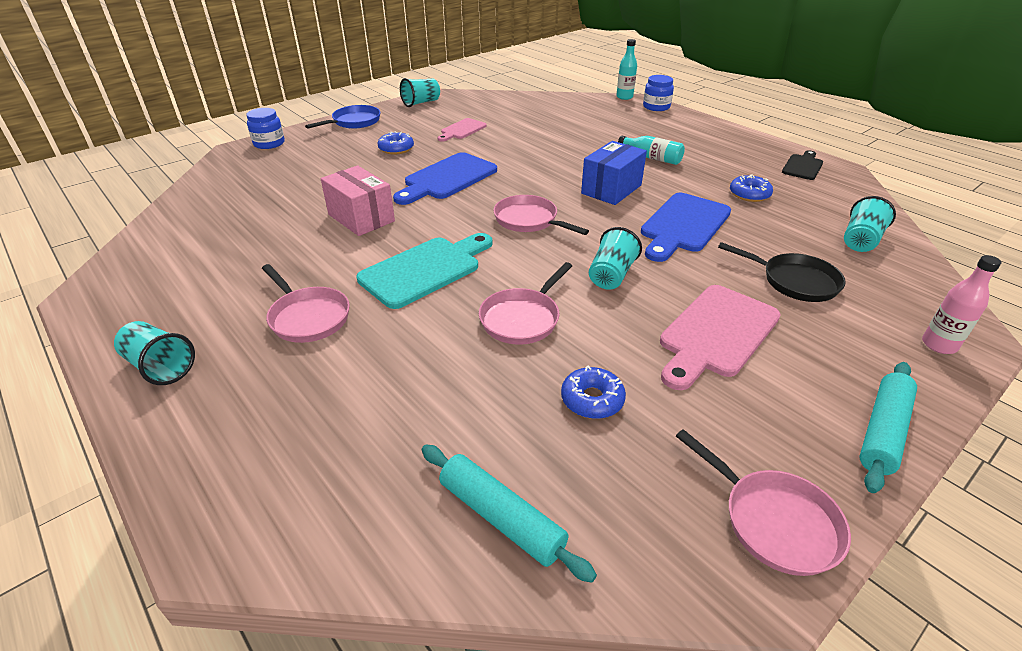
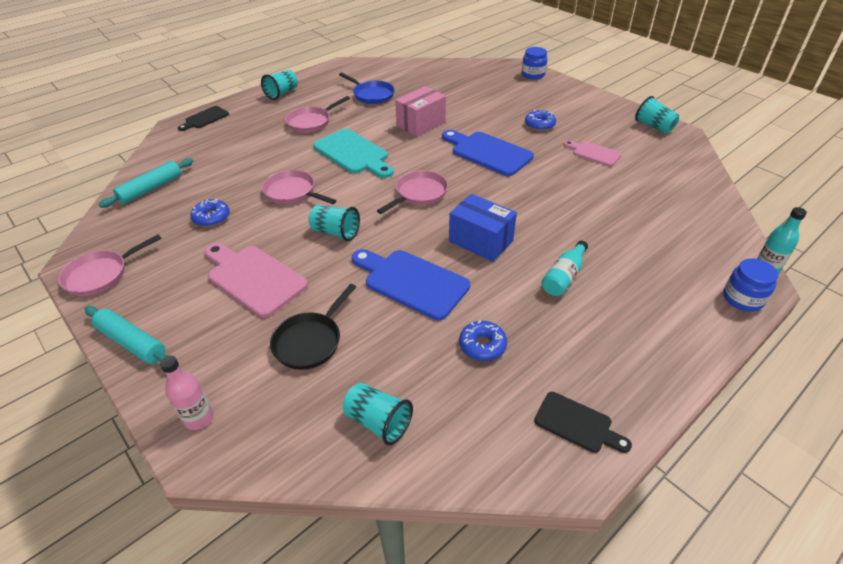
camera: 90 degrees right, 5 degrees up
blue pan [305,105,381,129] -> blue pan moved to [339,72,395,104]
none -> black cutting board [178,106,229,131]

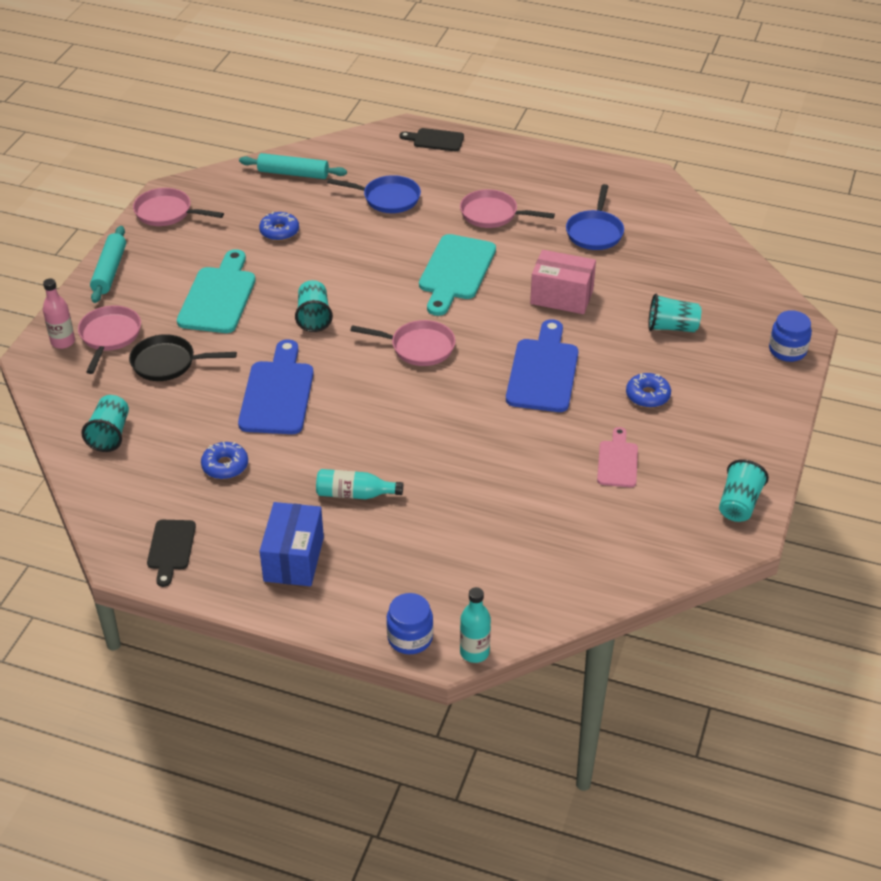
camera: 60 degrees right, 0 degrees up
pink cutting board [205,243,308,318] -> turquoise cutting board [177,249,256,333]
turquoise cup [261,70,298,100] -> turquoise cup moved to [648,294,701,332]
pink pan [262,170,337,204] -> pink pan moved to [78,306,141,374]
blue box [449,194,517,262] -> blue box moved to [260,502,324,586]
none -> blue pan [327,175,421,213]

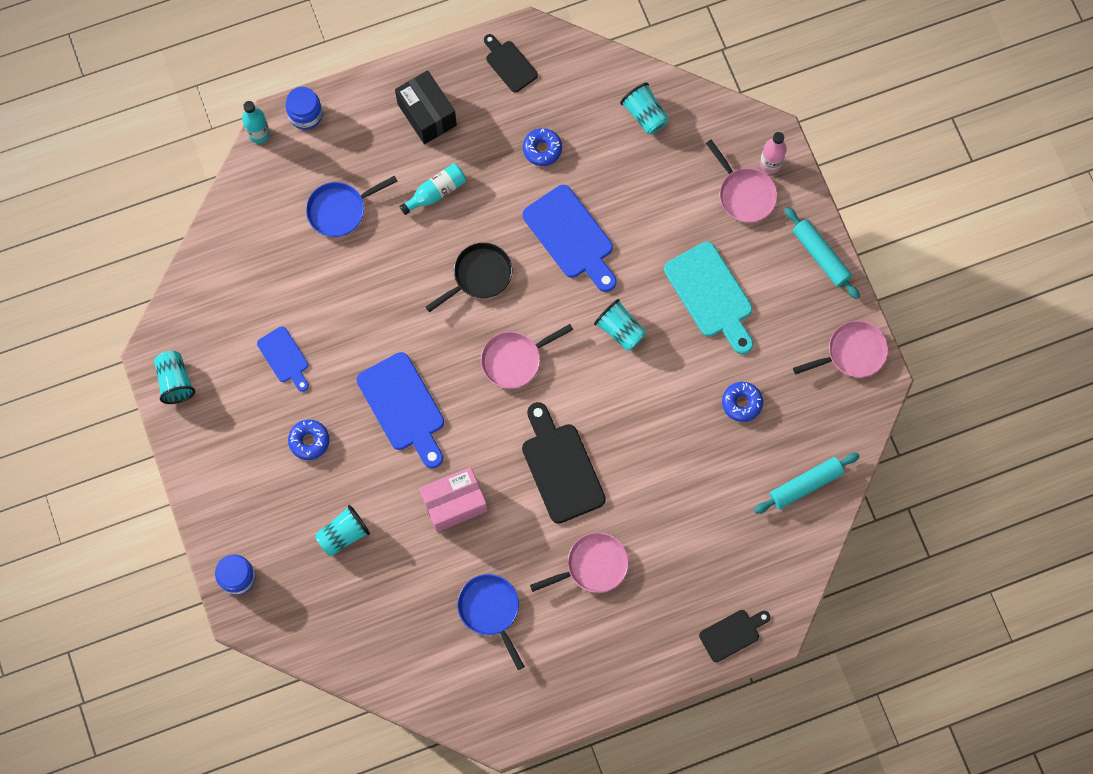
camera: 140 degrees right, 30 degrees up
black pan [129,334,237,381] -> black pan moved to [426,243,513,312]
blue box [260,502,324,586] -> black box [395,70,457,144]
blue pan [327,175,421,213] -> blue pan moved to [306,175,397,237]
turquoise cutting board [419,234,496,316] -> black cutting board [522,402,606,524]
pink cutting board [597,427,638,487] -> blue cutting board [257,326,309,392]

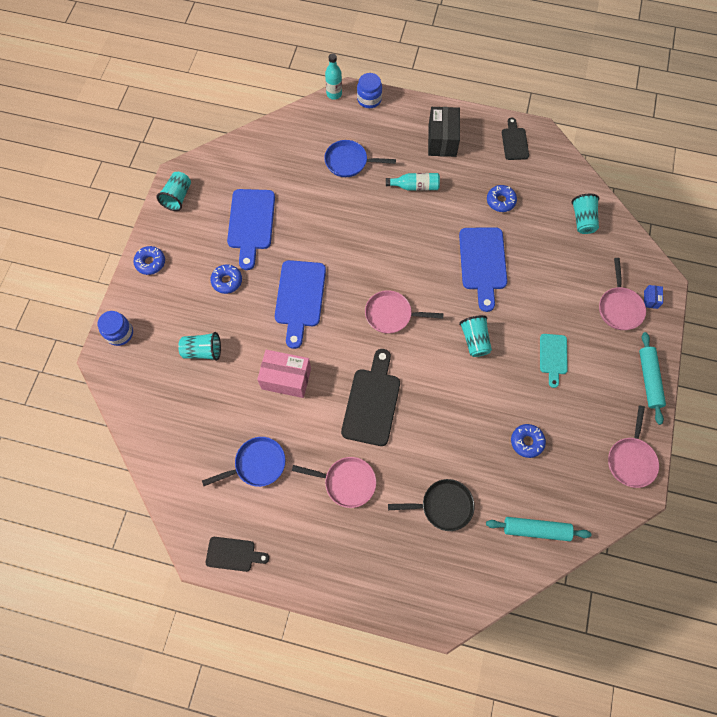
camera: 35 degrees right, 5 degrees down
blue cutting board [257,326,309,392] -> blue cutting board [227,189,275,270], size x1.73
black pan [426,243,513,312] -> black pan moved to [388,479,475,531]
blue pan [457,574,525,670] -> blue pan turned 60 degrees clockwise [202,437,285,487]
turquoise cutting board [664,242,753,354] -> turquoise cutting board [540,334,568,388], size x0.58
black cutting board [699,610,770,662] -> black cutting board moved to [206,537,269,572]
pink bottle [760,132,787,174] -> blue box [644,285,663,309]
pink pan [793,321,888,378] -> pink pan turned 90 degrees clockwise [608,405,659,488]
none -> blue donut [133,246,165,275]

